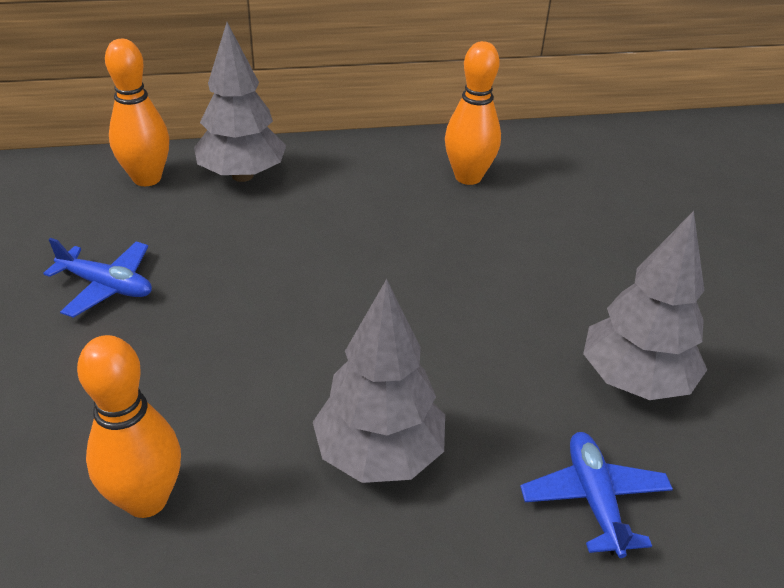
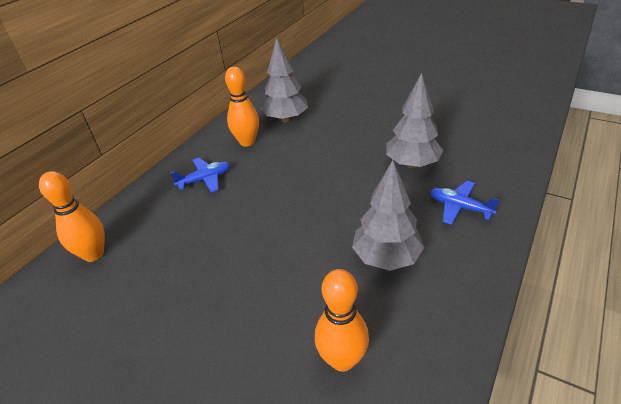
camera: 45 degrees left, 0 degrees up
blue plane [43,238,152,318] -> blue plane moved to [170,158,230,193]
grey tree [194,22,286,182] -> grey tree moved to [261,38,308,122]

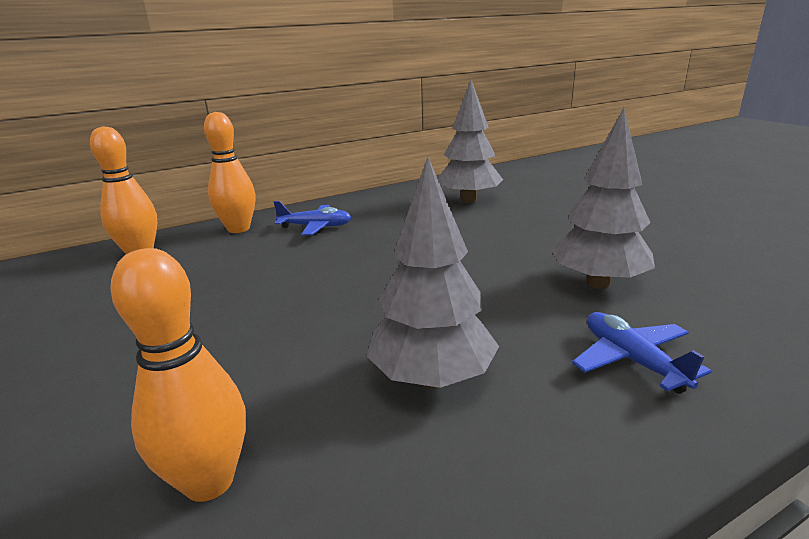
camera: 30 degrees right, 15 degrees down
orange bowling pin [225,67,259,147] -> orange bowling pin moved to [204,112,255,233]

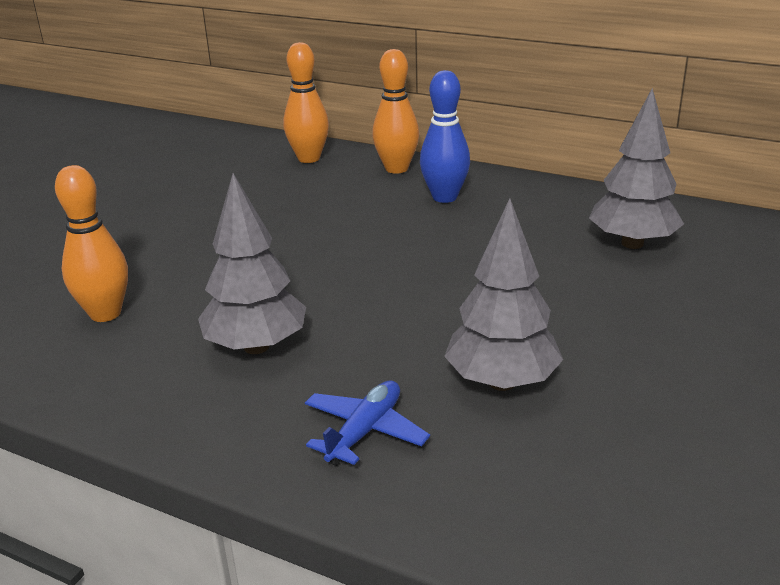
camera: 55 degrees right, 5 degrees up
blue plane [274,201,352,235] -> blue bowling pin [420,70,470,203]

